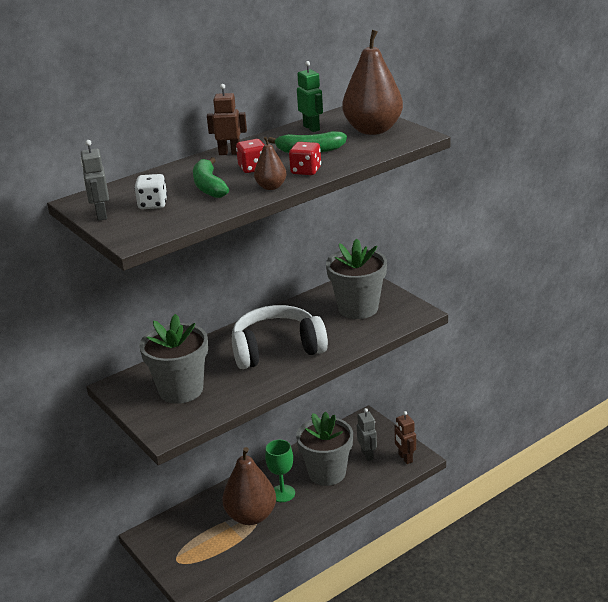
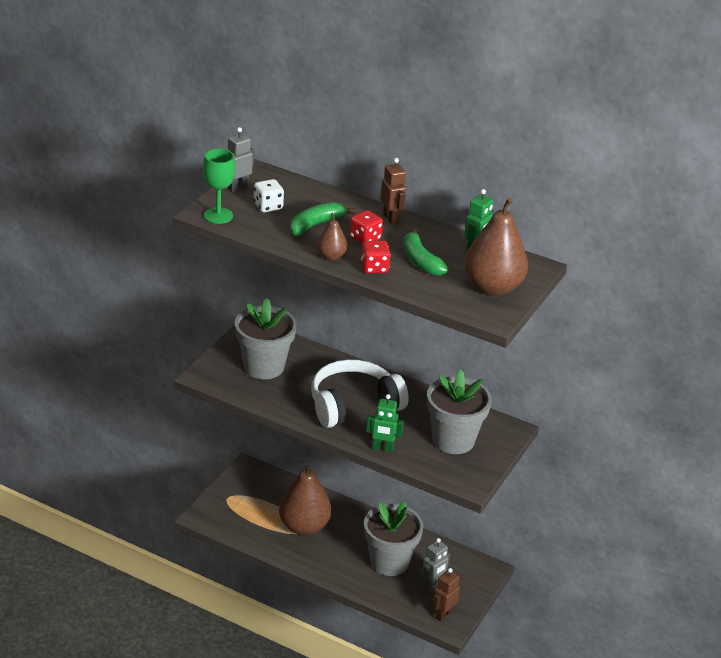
camera: 60 degrees right, 5 degrees up
white headphones [232,305,328,369] -> white headphones turned 75 degrees counterclockwise [311,359,409,428]
green goblet [265,440,295,502] -> green goblet moved to [203,149,235,224]
none -> green robot [366,394,404,452]

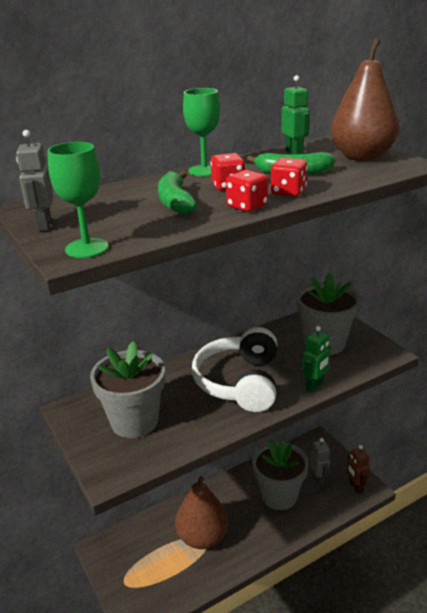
camera: 55 degrees left, 5 degrees down
white dice [254,179,284,212] -> none
brown pear [317,213,347,261] -> red dice [226,170,268,212]
brown robot [380,158,406,225] -> green goblet [183,88,220,176]

